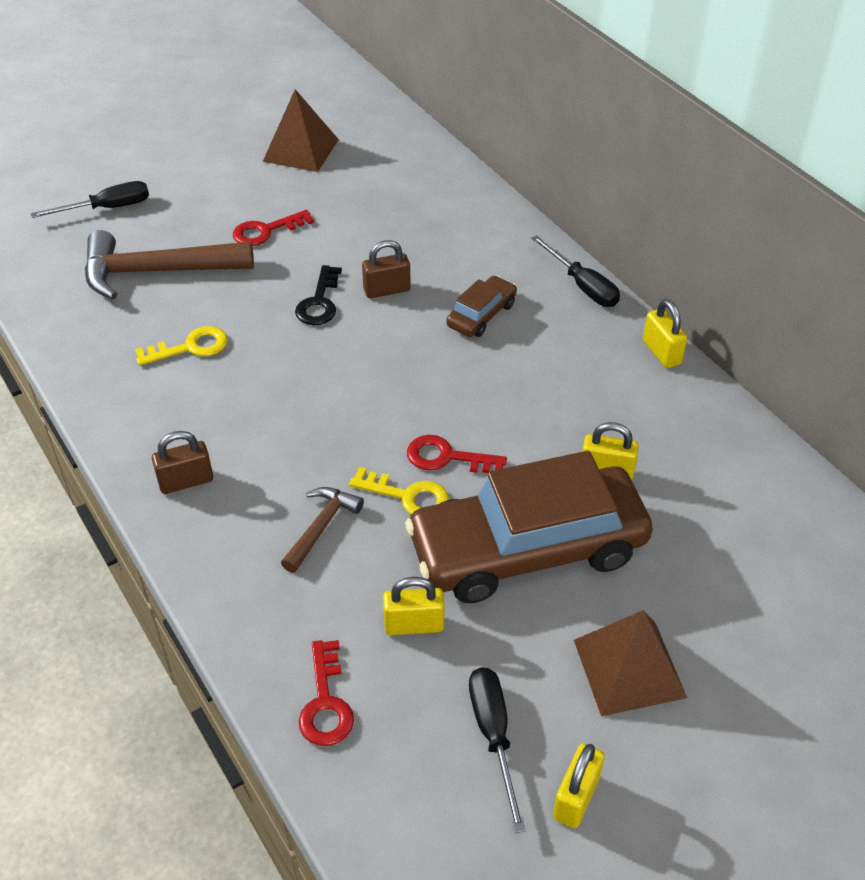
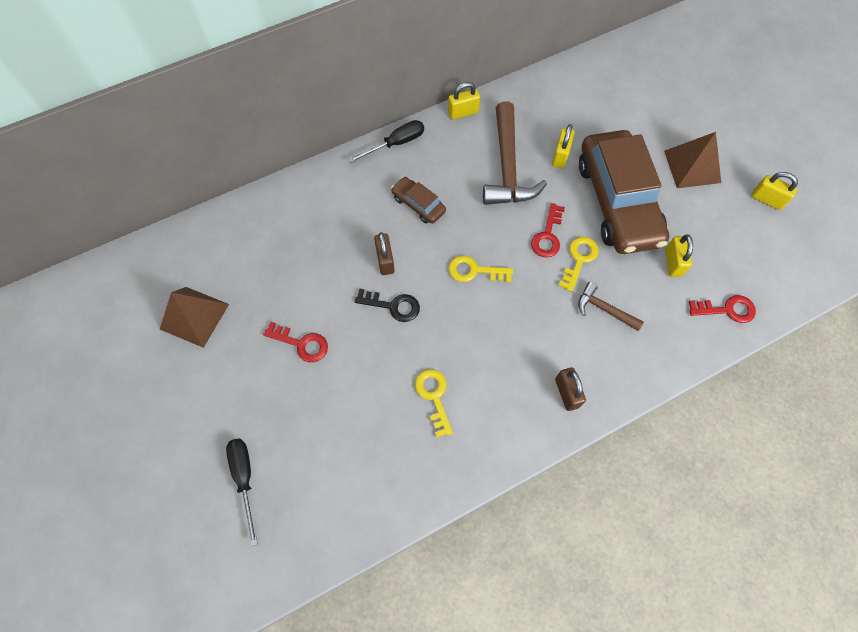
camera: 85 degrees left, 20 degrees up
brown hammer [85,230,254,299] -> brown hammer moved to [483,101,547,205]
red key [233,210,314,246] -> red key turned 45 degrees counterclockwise [263,322,328,362]
black screwdriver [469,667,526,833] -> none
none -> yellow key [449,256,513,283]

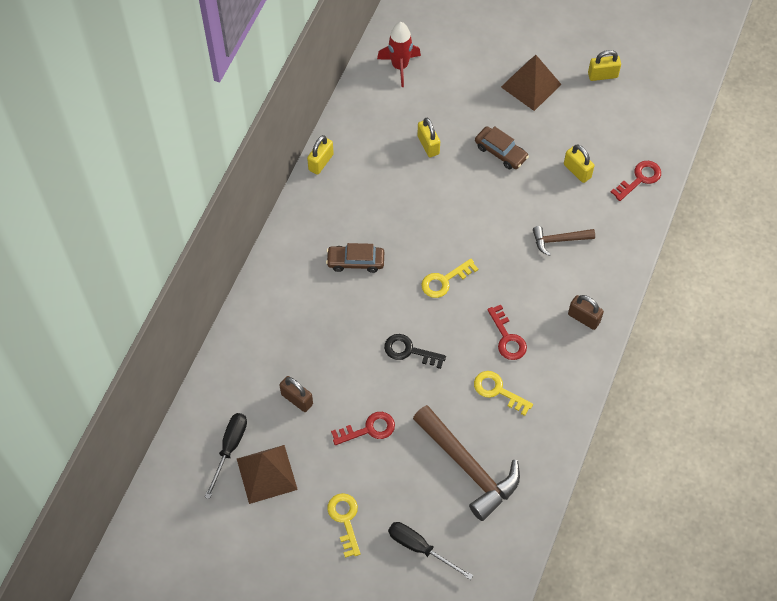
camera: 40 degrees left, 5 degrees down
black screwdriver [348,120,424,163] -> black screwdriver moved to [205,413,247,499]
black key [355,289,420,322] -> black key turned 135 degrees counterclockwise [384,334,446,369]
brown padlock [374,232,395,275] -> brown padlock moved to [280,376,313,412]
brown hammer [483,101,547,205] -> brown hammer moved to [413,405,520,521]
red key [531,203,565,257] -> red key moved to [487,305,527,360]
yellow key [558,237,599,292] -> yellow key moved to [327,493,360,558]
brown car [579,130,669,254] -> brown car [475,126,529,169], size x0.44
none -> red rocket [377,22,421,87]

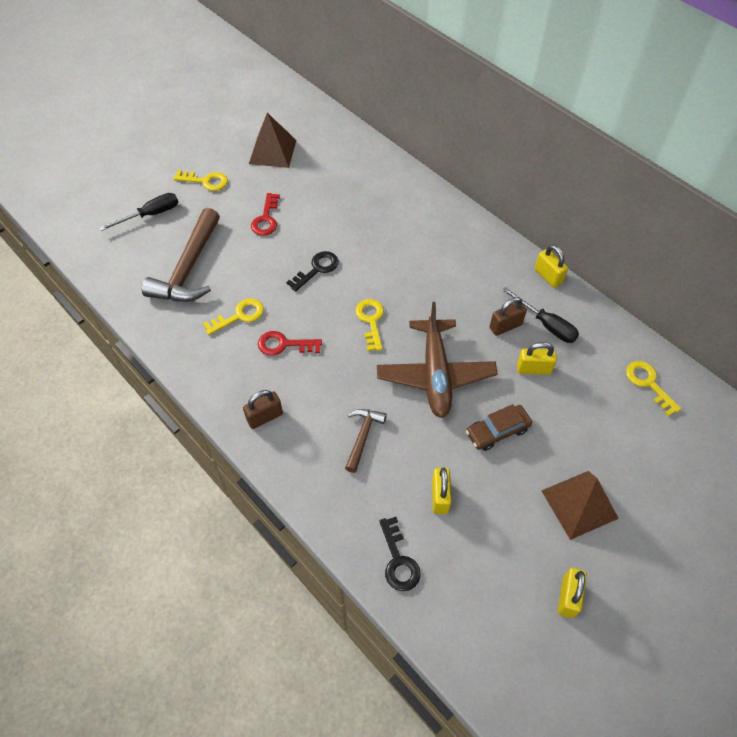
camera: 115 degrees right, 5 degrees down
black screwdriver [205,413,247,499] -> black screwdriver moved to [502,287,579,343]
brown padlock [280,376,313,412] -> brown padlock moved to [490,297,527,336]
brown car [326,243,384,273] -> none
red rocket [377,22,421,87] -> yellow key [626,361,681,416]
brown hammer [413,405,520,521] -> brown hammer turned 60 degrees counterclockwise [142,208,220,302]
yellow padlock [564,145,594,183] -> yellow padlock turned 75 degrees counterclockwise [432,468,452,514]
red key [611,161,661,201] -> black key [379,517,420,591]
none -> brown plane [377,302,498,418]

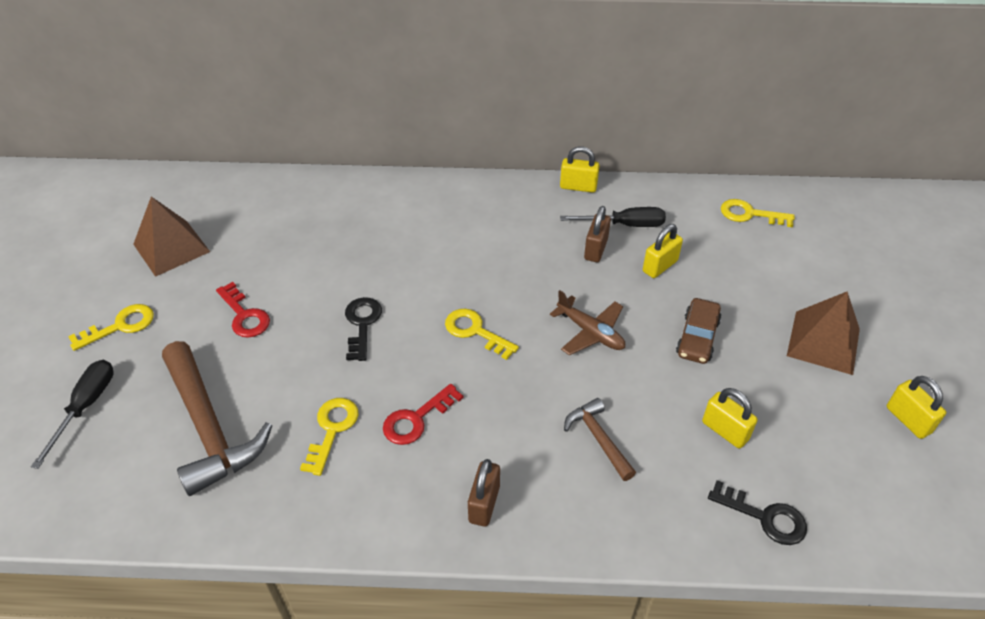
camera: 45 degrees left, 10 degrees down
brown plane [377,302,498,418] -> brown plane [550,290,625,355], size x0.58

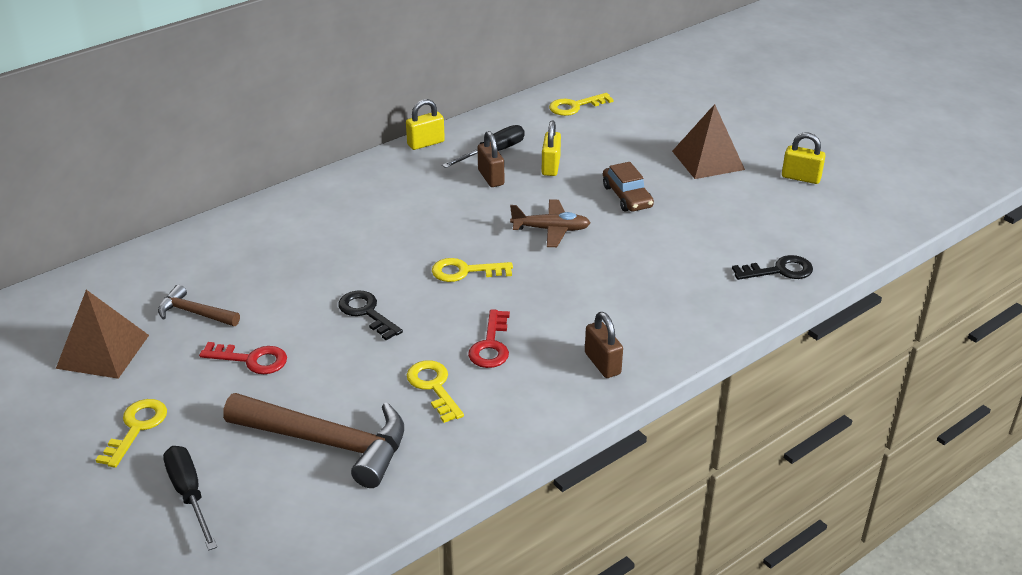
camera: 40 degrees left, 10 degrees down
brown hammer [564,398,636,481] -> brown hammer moved to [158,285,240,326]
yellow padlock [702,388,758,448] -> none

